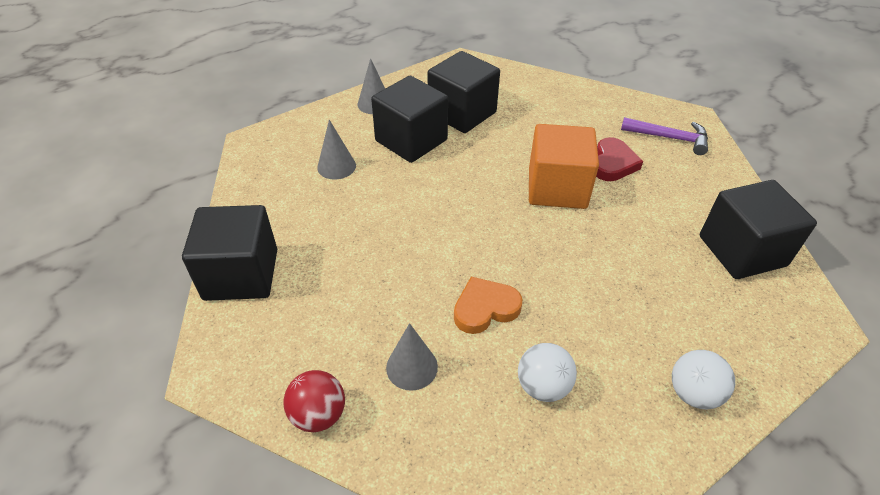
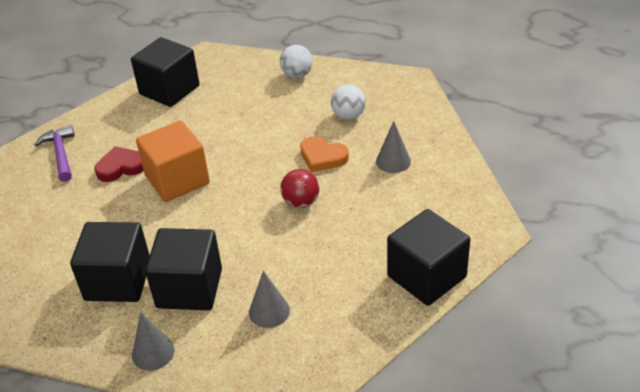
camera: 125 degrees left, 5 degrees down
red ball [283,370,345,432] -> red ball moved to [280,169,319,208]

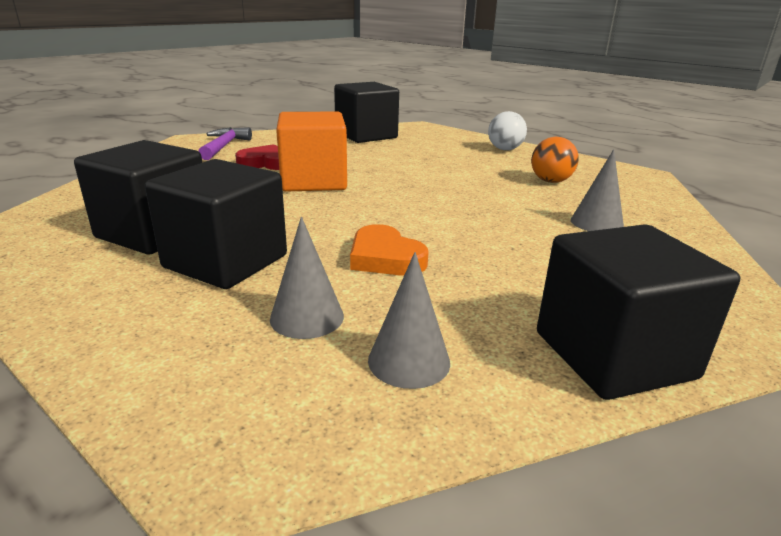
camera: 20 degrees right, 15 degrees down
grey cone [132,313,175,371] -> grey cone moved to [368,252,450,389]
red ball [280,169,319,208] -> none
orange heart [300,136,349,172] -> orange heart moved to [350,224,429,276]
white ball [331,84,366,120] -> orange ball [531,137,579,183]

